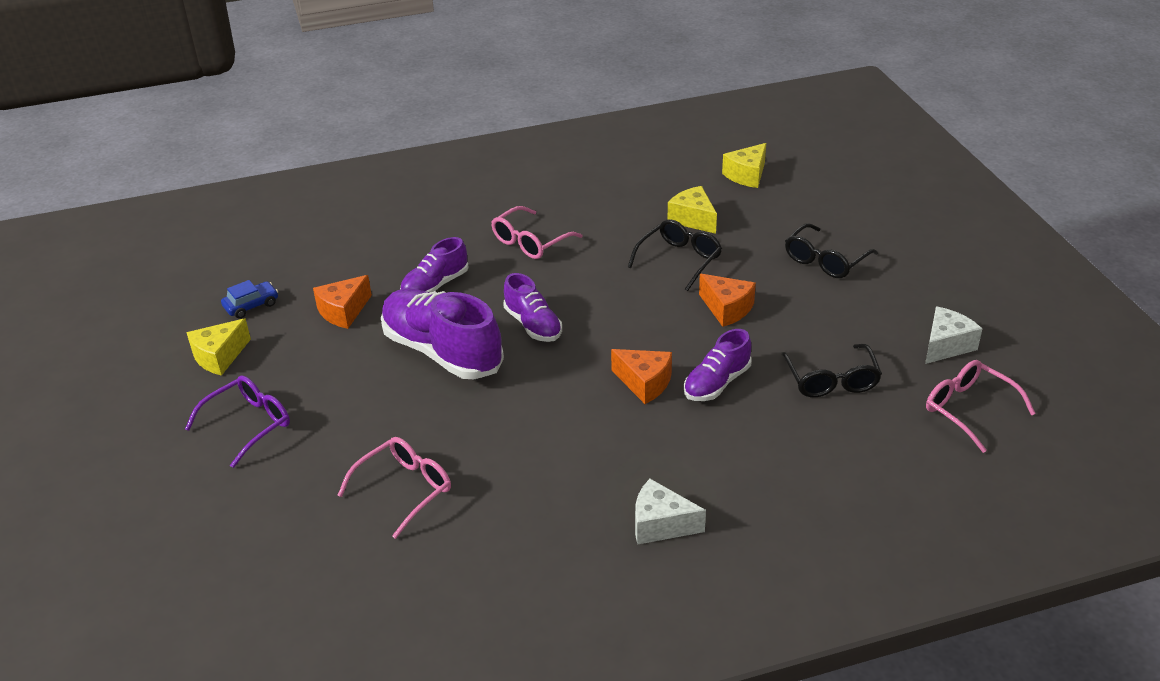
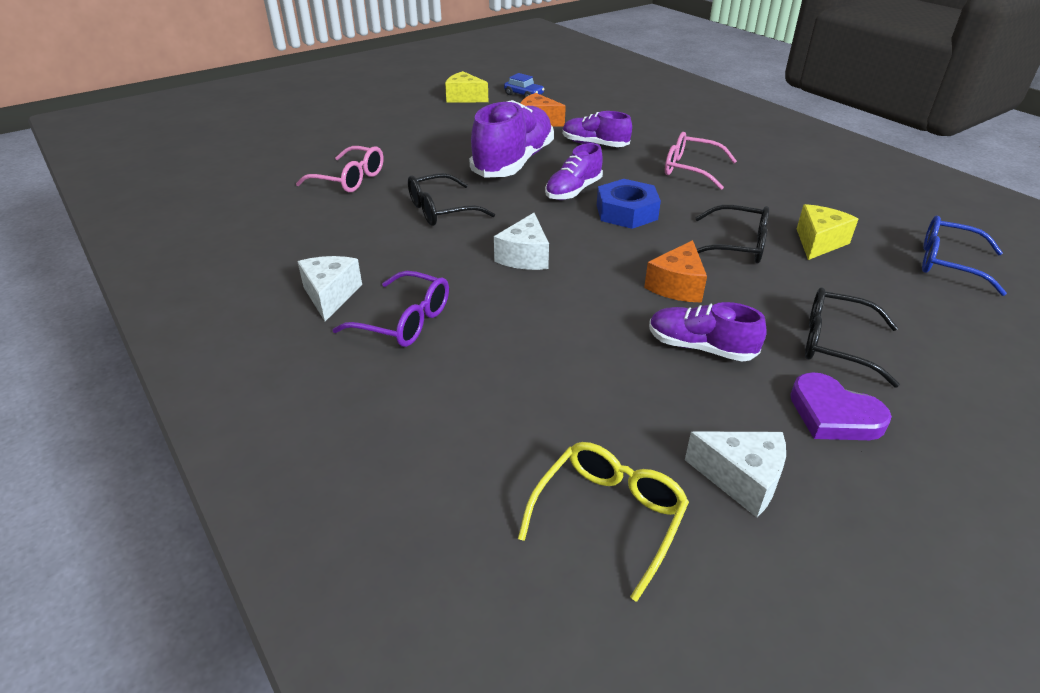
camera: 70 degrees right, 0 degrees up
purple glasses [185,375,290,468] -> purple glasses moved to [332,271,449,347]
orange cheese [611,349,672,404] -> white cheese [494,213,549,270]
purple shoe [684,329,752,401] -> purple shoe moved to [649,302,767,362]
yellow cheese [722,143,766,188] -> blue glasses [922,216,1007,296]
black glasses [781,344,882,397] -> black glasses moved to [408,173,495,226]
pink glasses [926,360,1036,453] -> yellow glasses [518,442,689,602]
none -> blue nut [597,179,661,229]
none -> purple heart [790,372,892,440]

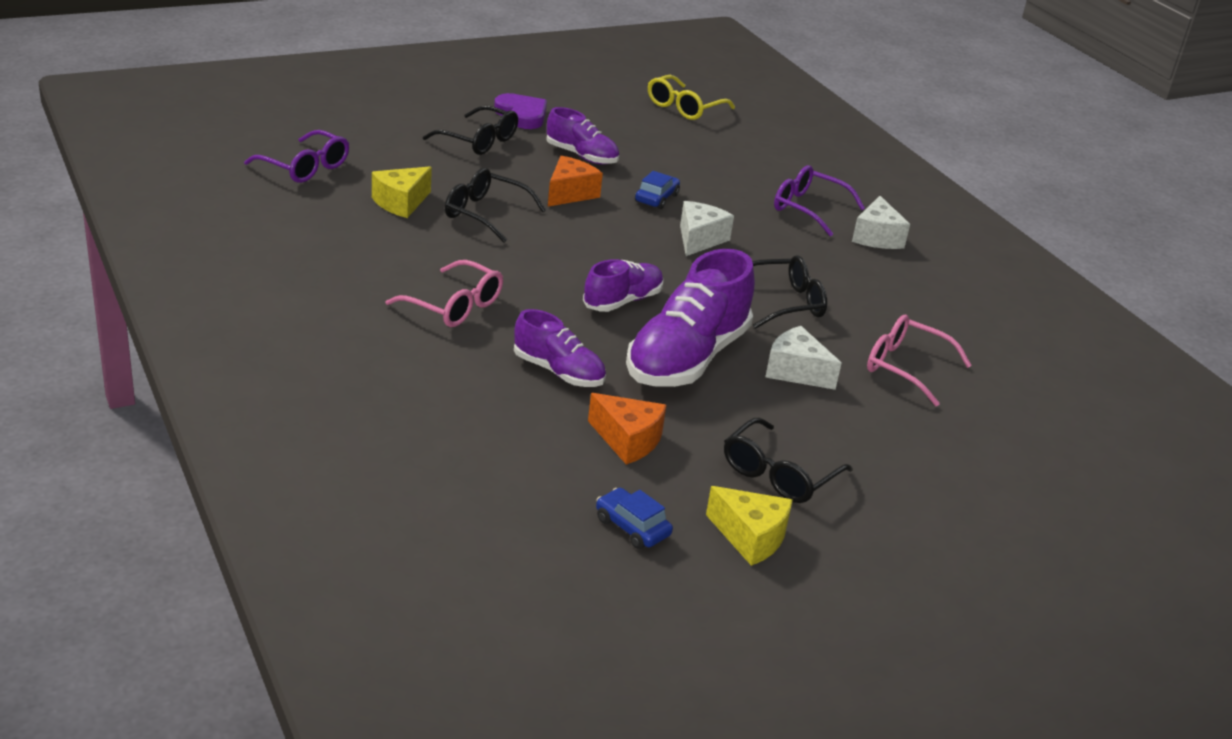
camera: 175 degrees left, 5 degrees down
blue nut [597,179,661,229] -> none
white cheese [685,431,786,518] -> white cheese moved to [765,326,842,390]
blue glasses [922,216,1007,296] -> purple glasses [244,130,349,183]
none -> blue car [635,171,680,209]
none -> black glasses [724,418,853,503]

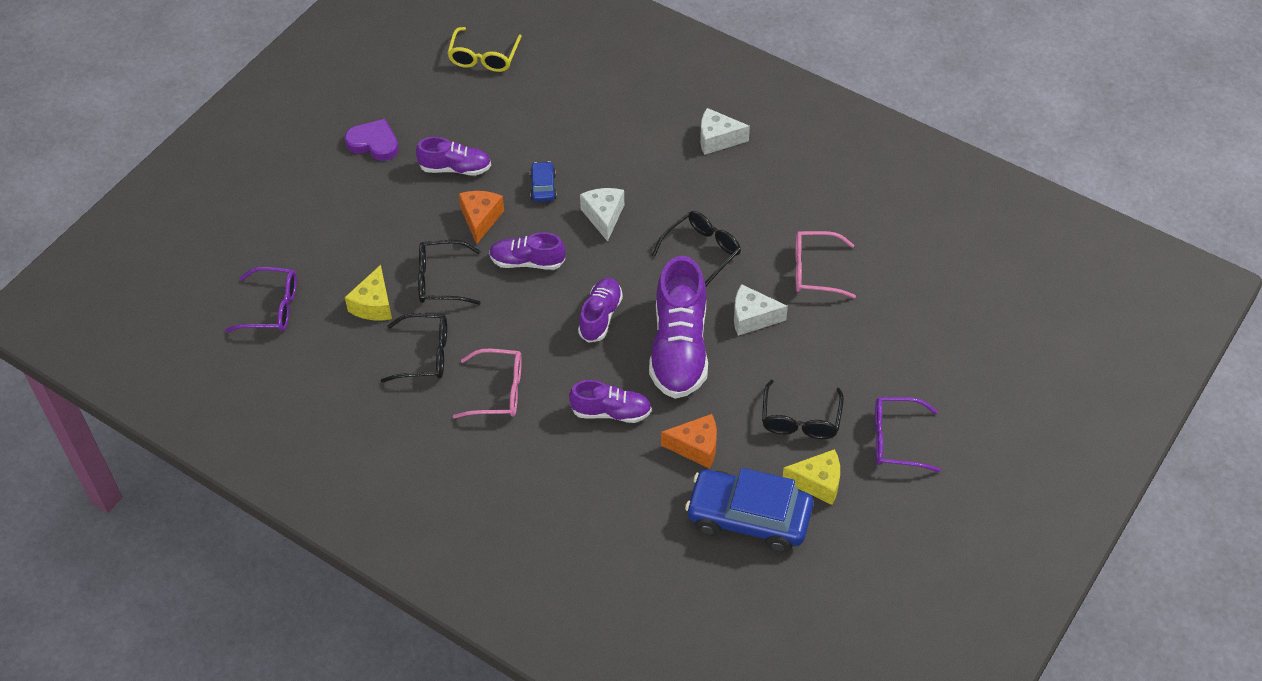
camera: 25 degrees left, 20 degrees up
black glasses [423,105,518,155] -> black glasses moved to [381,313,447,383]
blue car [596,488,673,549] -> blue car [685,468,813,552], size x2.21
purple glasses [774,165,865,236] -> purple glasses moved to [875,397,941,472]
white cheese [852,196,910,249] -> white cheese turned 120 degrees clockwise [700,108,750,155]
none -> purple shoe [489,232,565,270]

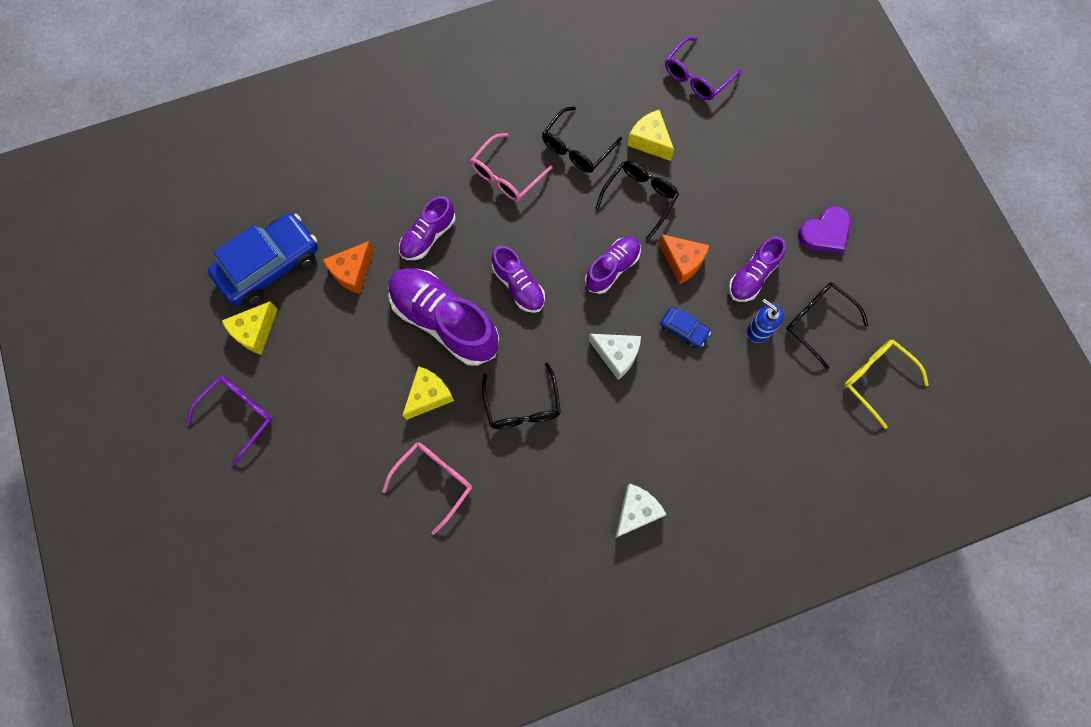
camera: 125 degrees right, 20 degrees up
white cheese [734,284,788,336] -> yellow cheese [403,366,454,420]
black glasses [762,380,844,439] -> black glasses moved to [786,282,869,369]
none -> blue soap dispenser [747,299,784,343]

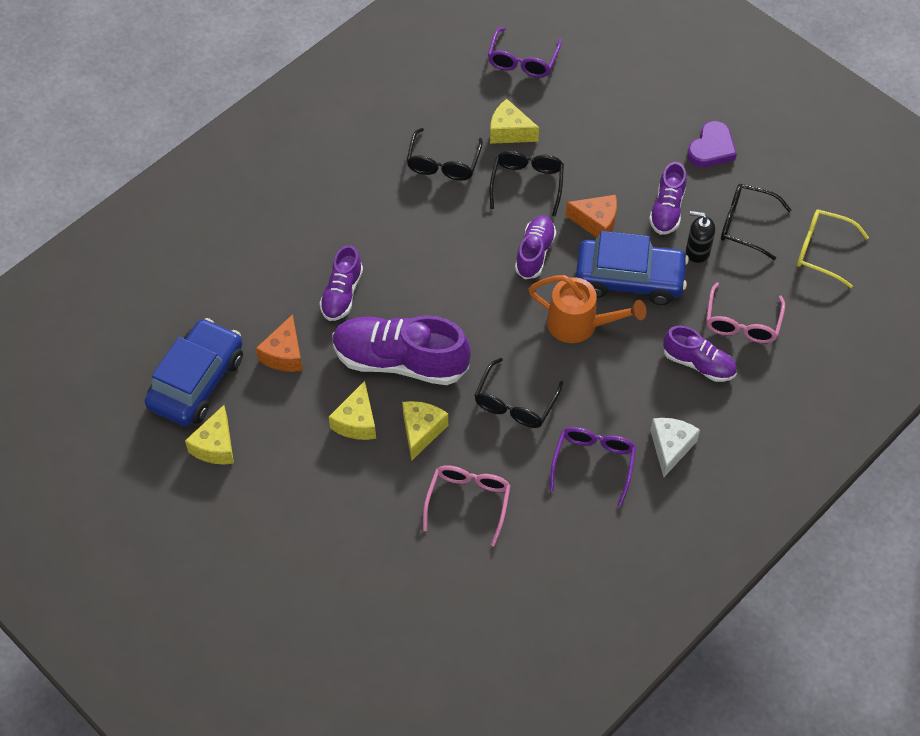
camera: 25 degrees left, 15 degrees down
purple glasses [187,376,273,466] -> purple glasses moved to [550,427,636,507]
pink glasses [471,133,553,201] -> pink glasses moved to [706,282,785,343]
black glasses [482,363,561,429] -> black glasses turned 60 degrees clockwise [474,358,563,428]
purple shoe [492,246,545,313] -> purple shoe moved to [663,326,737,382]
white cheese [589,334,641,380] -> orange watering can [528,275,646,343]
blue car [660,307,711,348] -> blue car [576,231,689,305], size x2.21
blue soap dispenser [747,299,784,343] -> black soap dispenser [686,211,715,264]
none -> yellow cheese [329,381,376,440]

